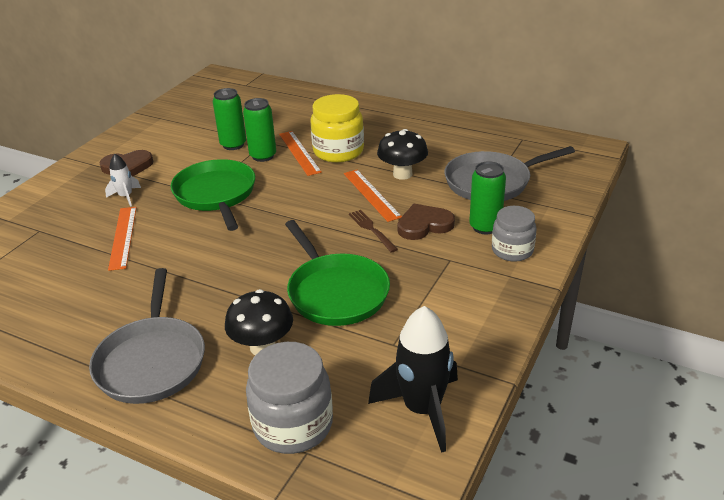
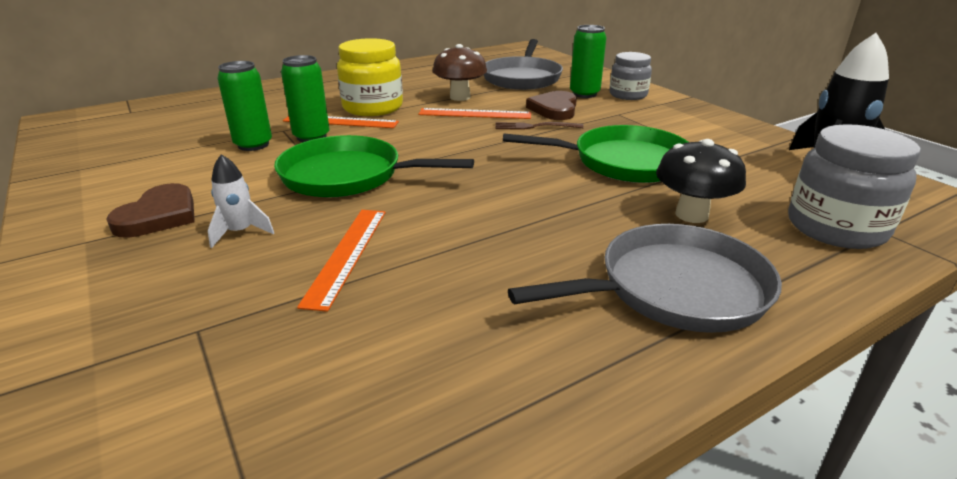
camera: 60 degrees left, 5 degrees down
grey pan [89,268,205,404] -> grey pan turned 45 degrees counterclockwise [508,224,782,333]
orange ruler [108,207,137,271] -> orange ruler turned 75 degrees clockwise [297,210,386,312]
black mushroom [377,129,428,180] -> brown mushroom [432,44,487,101]

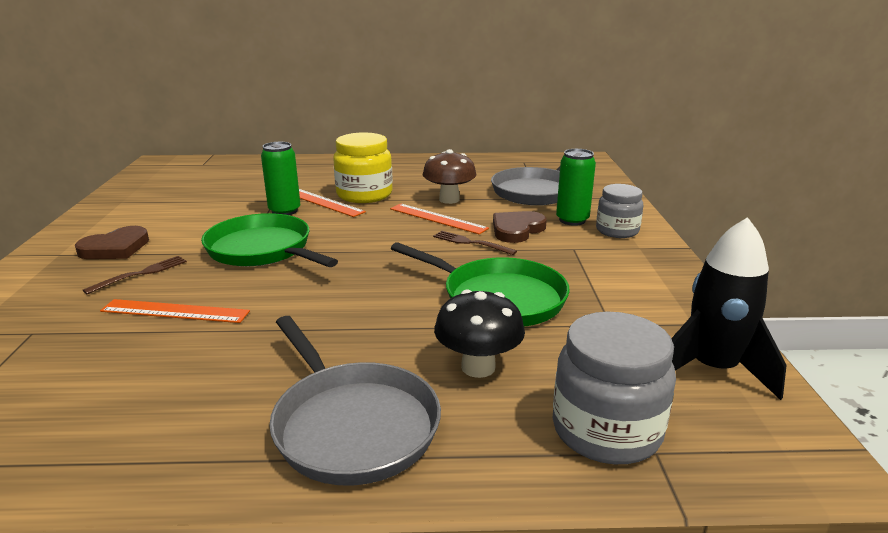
camera: 30 degrees right, 5 degrees down
white rocket [208,154,274,248] -> brown fork [83,256,187,294]
green can [217,61,272,151] -> none
orange ruler [297,210,386,312] -> orange ruler turned 60 degrees clockwise [100,299,250,323]
grey pan [508,224,782,333] -> grey pan turned 45 degrees clockwise [269,316,441,486]

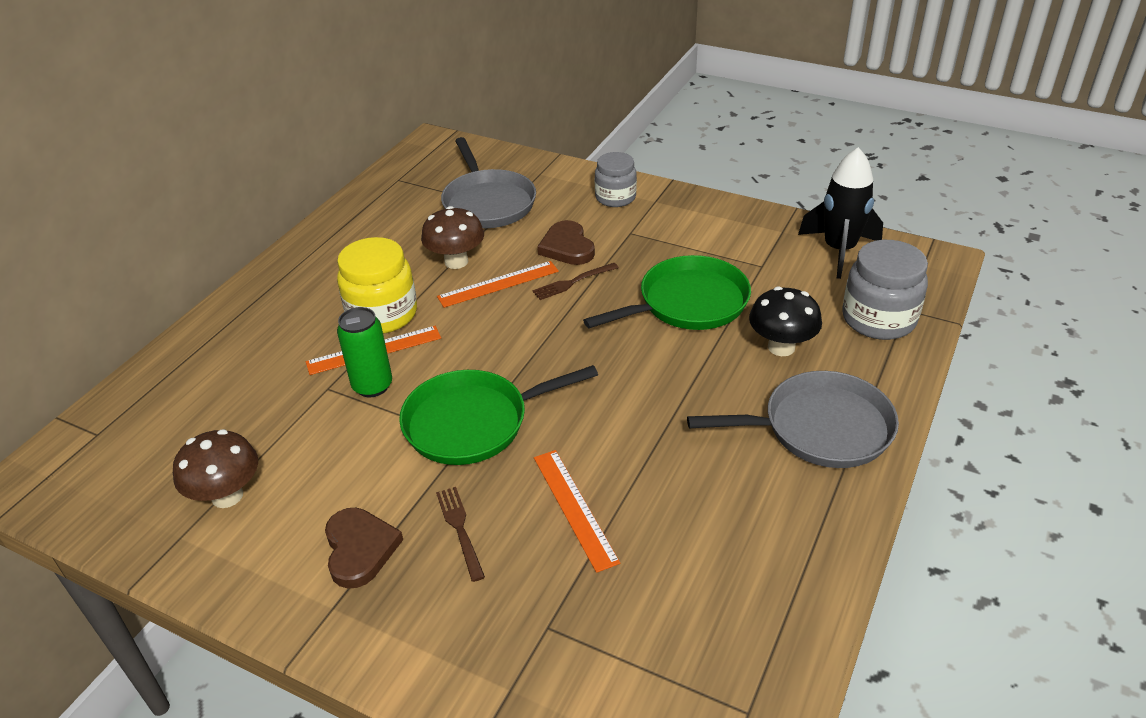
camera: 60 degrees left, 15 degrees up
orange ruler [100,299,250,323] -> orange ruler turned 60 degrees counterclockwise [534,450,620,573]
green can [556,149,596,226] -> none
none -> brown mushroom [173,429,258,508]

